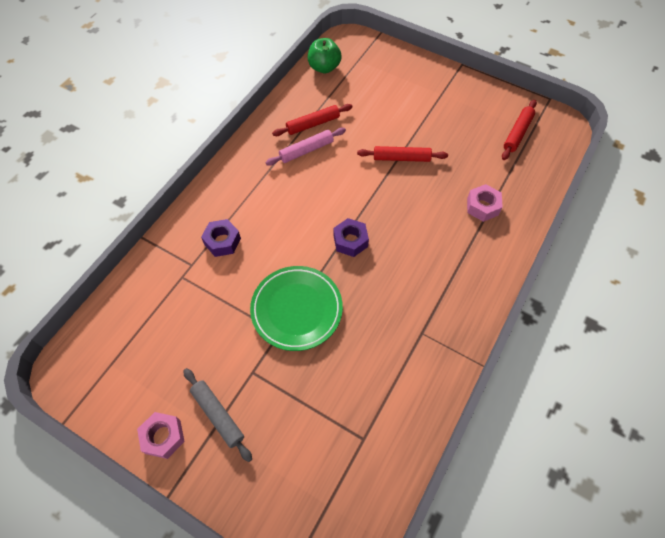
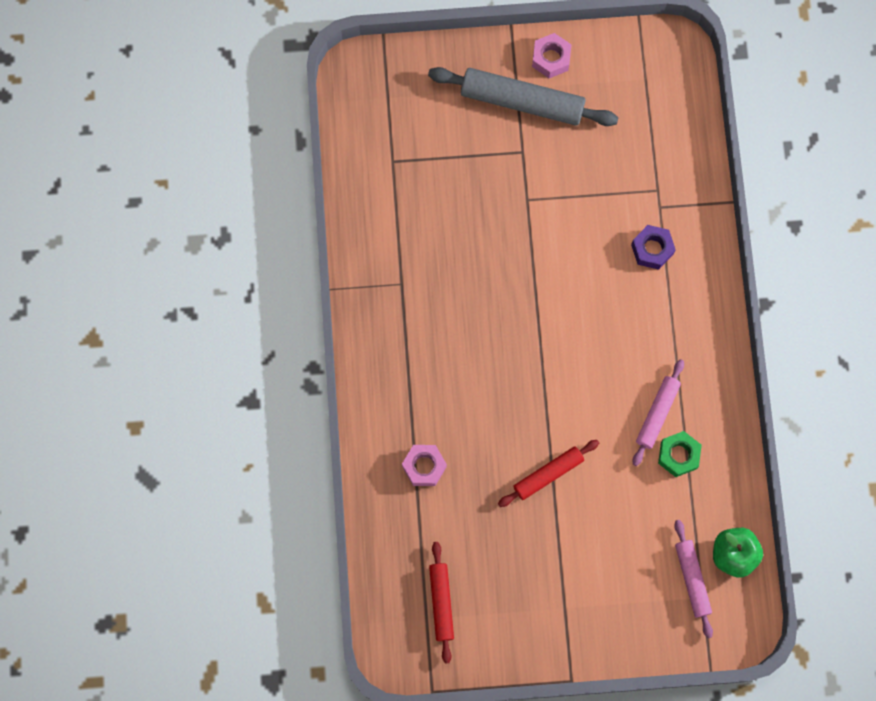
camera: 145 degrees right, 15 degrees up
grey rolling pin [183,368,252,462] -> grey rolling pin [428,67,618,126], size x1.72
green plate [250,266,343,351] -> none
red rolling pin [272,104,352,136] -> green nut [658,431,702,477]
purple nut [334,218,369,257] -> none
none -> pink rolling pin [674,520,713,638]

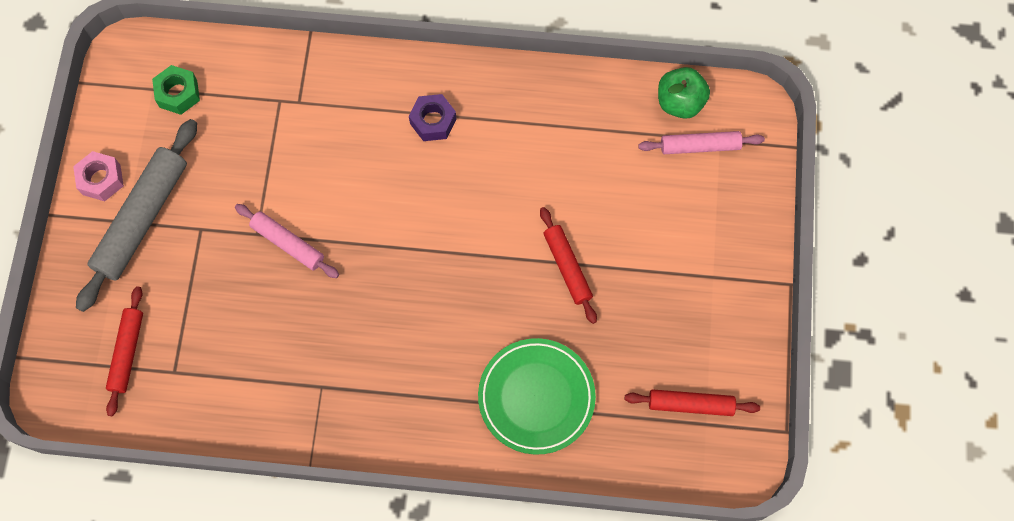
camera: 80 degrees left, 5 degrees down
pink nut [402,445,447,486] -> green plate [478,338,596,455]
purple nut [631,225,676,270] -> purple nut moved to [409,94,456,141]
pink rolling pin [633,359,684,466] -> pink rolling pin moved to [235,204,339,278]
green nut [658,431,702,477] -> green nut moved to [152,65,200,115]
none -> red rolling pin [106,286,143,416]

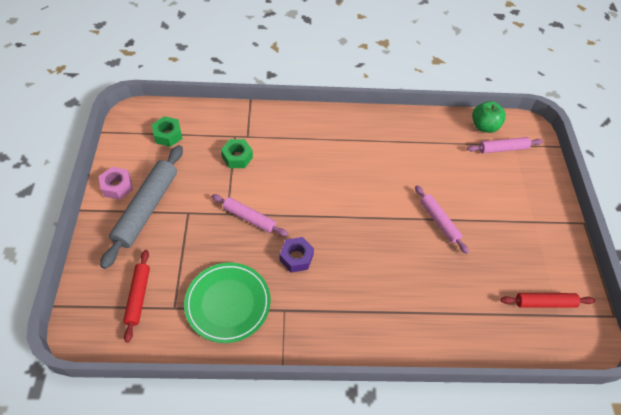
camera: 10 degrees left, 15 degrees down
purple nut [409,94,456,141] -> purple nut moved to [280,237,314,272]
green plate [478,338,596,455] -> green plate moved to [184,262,271,343]
red rolling pin [540,207,597,324] -> pink rolling pin [415,185,469,254]
none -> green nut [221,139,253,168]

